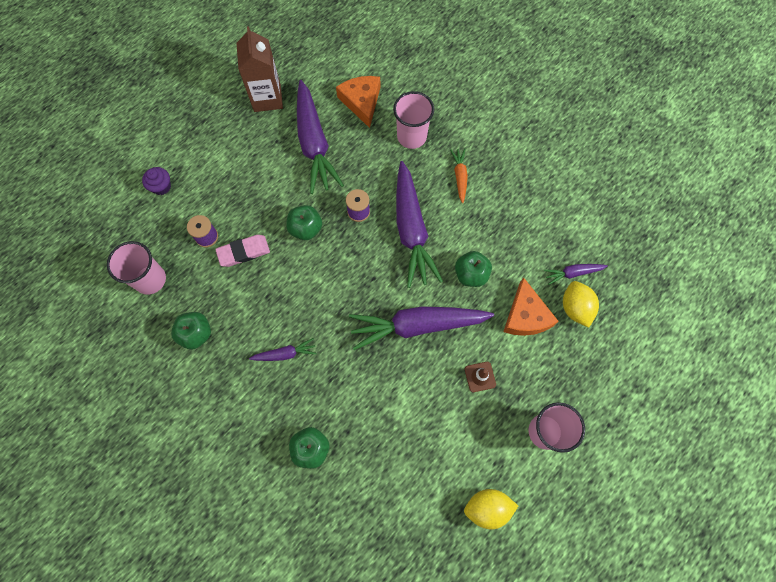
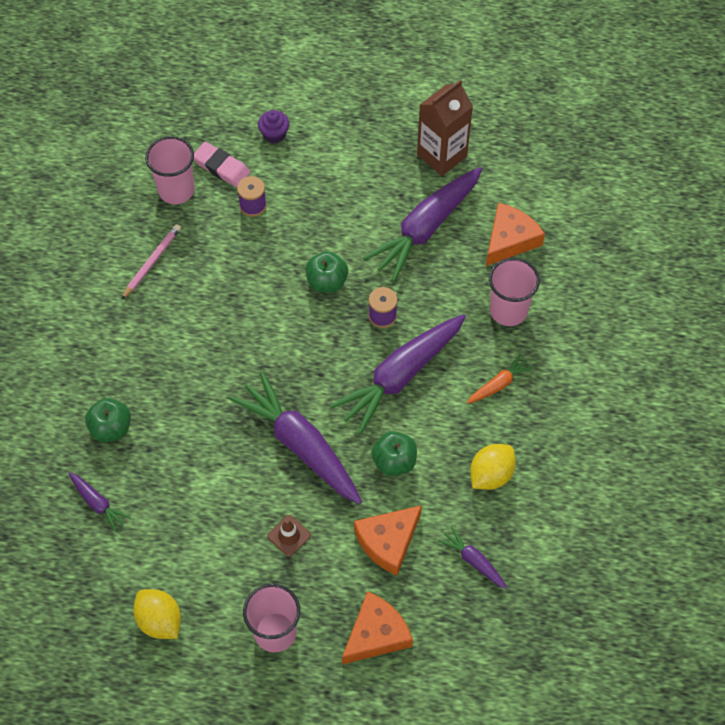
camera: 55 degrees right, 10 degrees down
green apple [171,312,211,350] -> pink pencil [121,224,181,300]
pink eraser [215,235,270,267] -> pink eraser moved to [194,142,250,187]
purple carrot [249,338,317,361] -> purple carrot moved to [69,472,131,532]
yellow lemon [563,281,599,328] -> yellow lemon moved to [470,444,516,490]
none -> orange cheese [342,591,413,665]

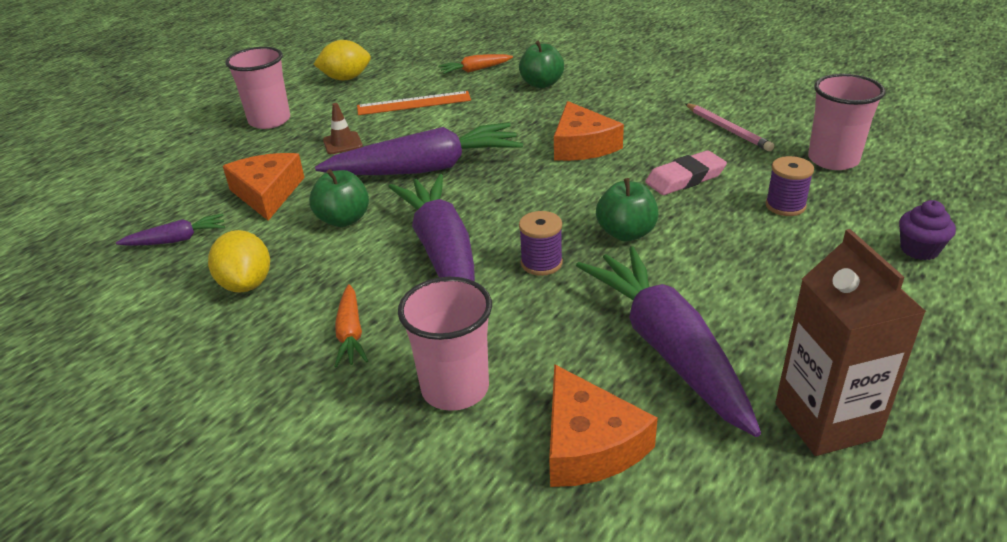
camera: 120 degrees right, 25 degrees down
purple carrot [69,472,131,532] -> orange carrot [438,54,513,74]
pink eraser [194,142,250,187] -> pink eraser moved to [645,150,727,195]
orange cheese [342,591,413,665] -> orange cheese moved to [554,101,624,161]
none -> orange ruler [357,91,471,115]

